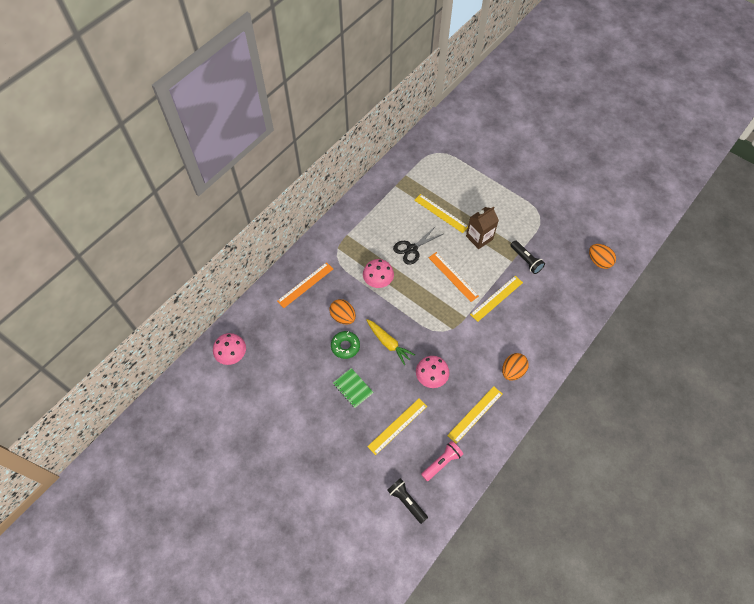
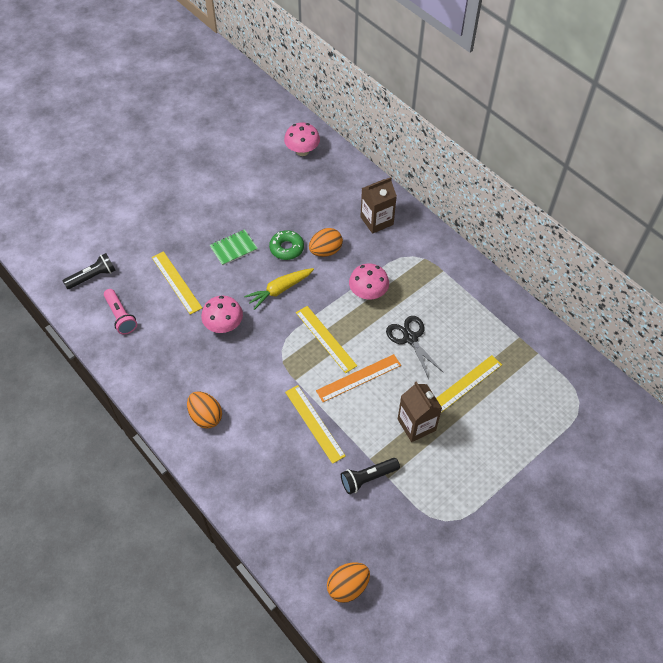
camera: 100 degrees right, 5 degrees down
orange ruler [277,262,333,308] -> brown carton [360,177,397,234]
yellow ruler [447,386,502,444] -> yellow ruler moved to [296,306,357,373]

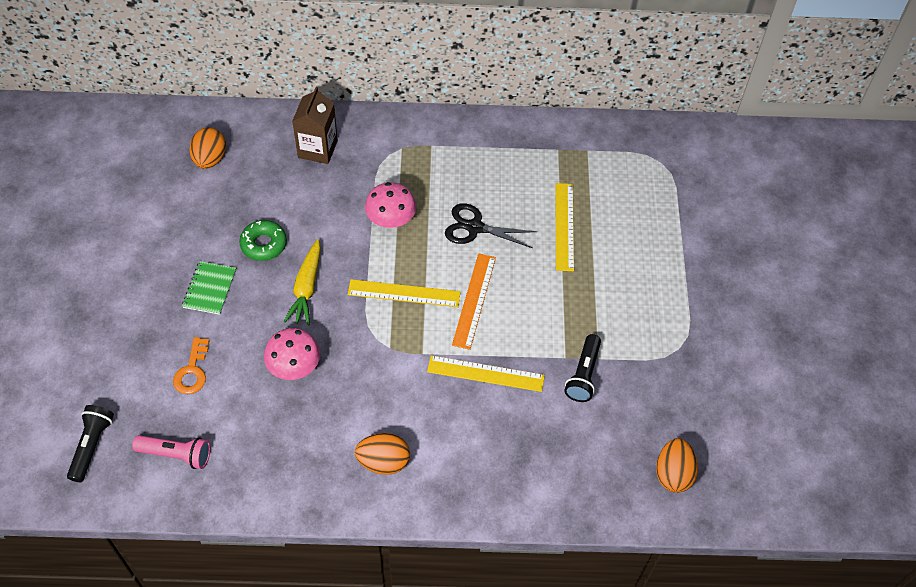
camera: 50 degrees left, 0 degrees up
yellow ruler [152,251,202,315] -> orange key [173,337,210,394]
pink mushroom [284,122,320,156] -> none
orange egg [309,228,343,257] -> orange egg moved to [189,127,226,169]
brown carton [398,382,442,442] -> none

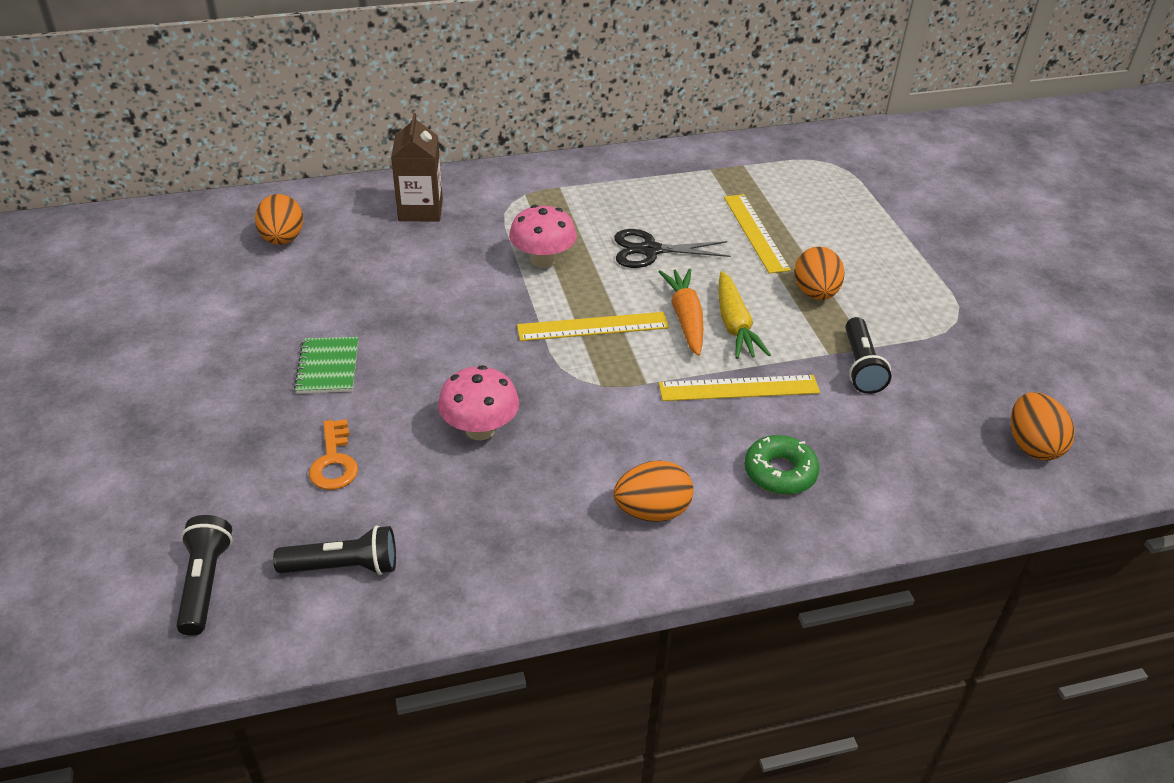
camera: 15 degrees left, 15 degrees down
pink flashlight [132,435,210,469] -> black flashlight [273,525,396,575]
green donut [239,220,287,261] -> green donut moved to [744,435,820,495]
yellow carrot [284,239,321,326] -> yellow carrot moved to [719,271,771,359]
orange ruler [452,253,496,350] -> orange carrot [659,269,703,356]
none -> orange egg [794,247,844,300]

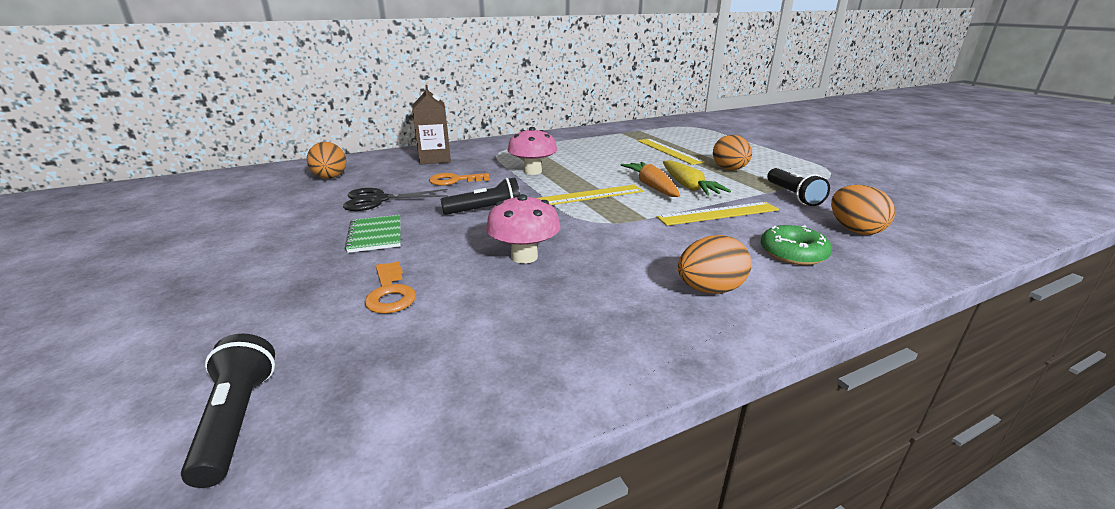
camera: 10 degrees left, 15 degrees down
black flashlight [273,525,396,575] -> black flashlight moved to [440,177,520,215]
black scissors [614,229,731,268] -> black scissors moved to [343,188,448,211]
orange egg [1011,392,1075,461] -> orange egg moved to [831,185,895,235]
none -> orange key [429,173,489,185]

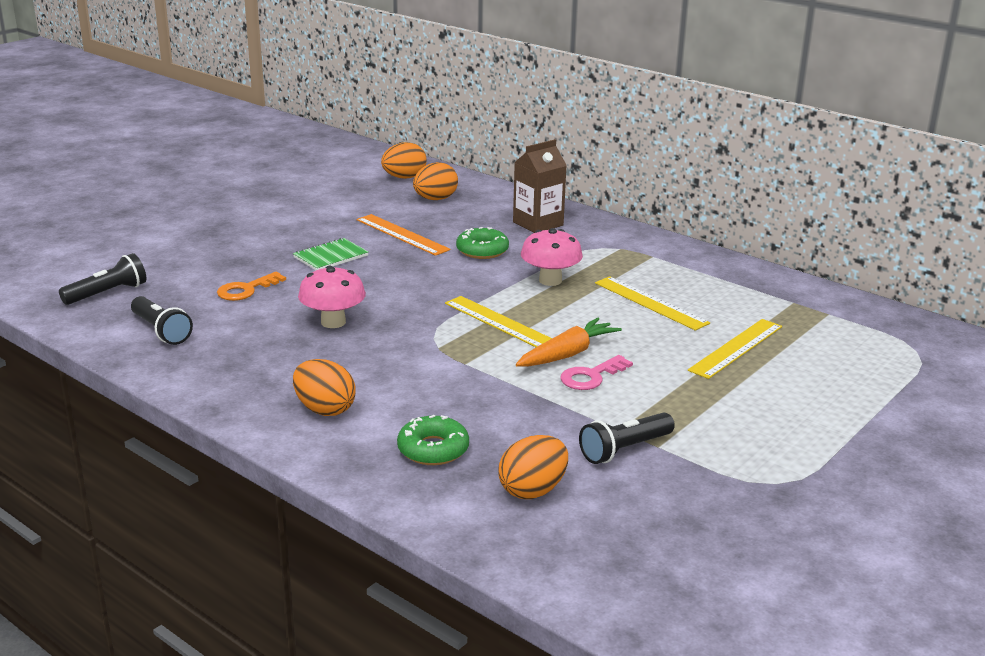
camera: 65 degrees right, 0 degrees up
black scissors [343,188,448,211] -> orange ruler [356,214,451,256]
orange key [429,173,489,185] -> green donut [456,227,509,259]
black flashlight [440,177,520,215] -> black flashlight moved to [131,296,193,345]
yellow ruler [656,202,779,226] -> yellow ruler moved to [595,276,710,331]
yellow carrot [663,160,731,196] -> pink key [560,355,633,390]
orange egg [713,135,752,170] -> orange egg moved to [381,142,427,179]

